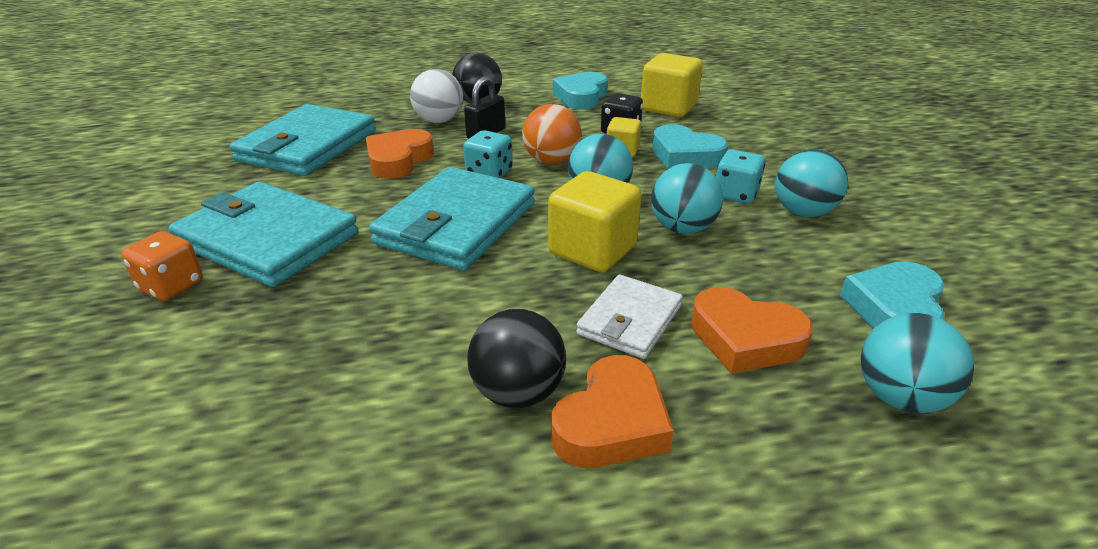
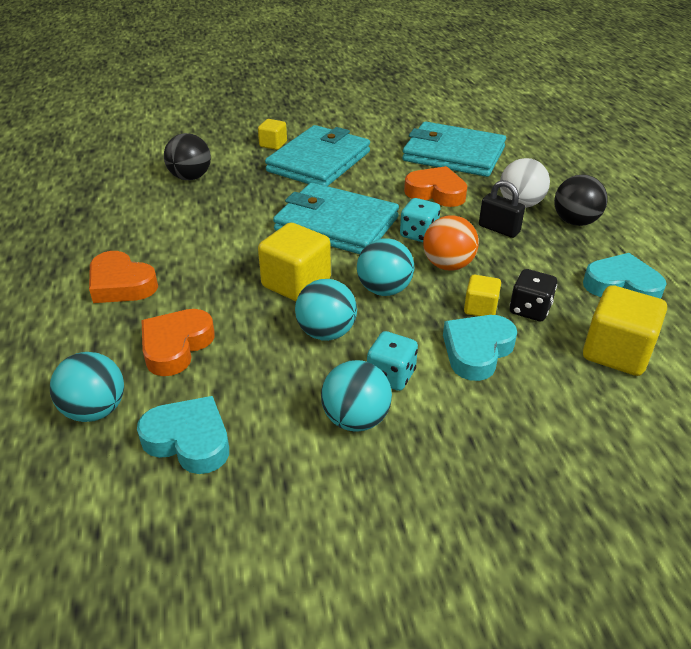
camera: 90 degrees right, 5 degrees up
orange dice [121,231,203,301] -> yellow cube [258,119,287,150]
black ball [468,309,566,408] -> black ball moved to [164,133,211,180]
white wallet [576,275,683,359] -> none

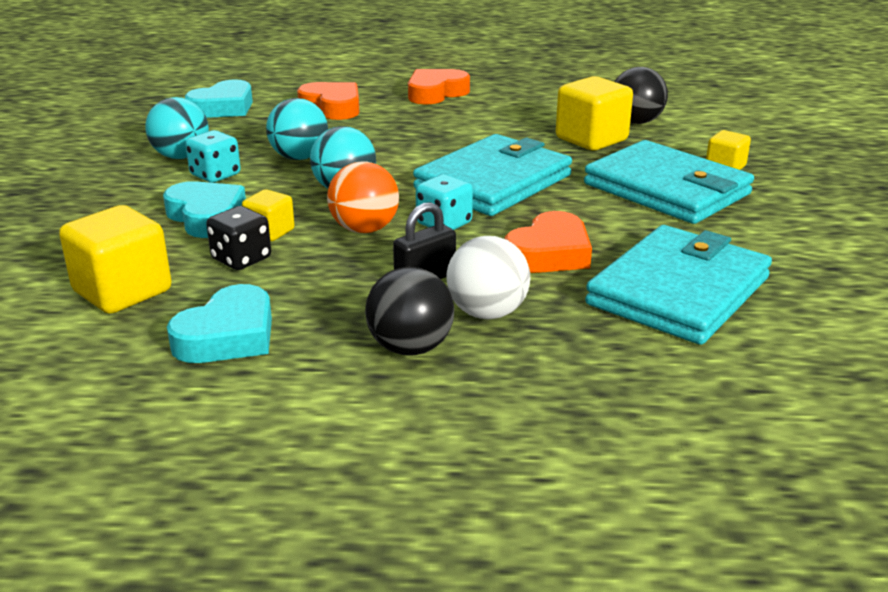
camera: 105 degrees right, 10 degrees down
turquoise ball [50,352,124,422] -> none
yellow cube [258,223,331,301] -> yellow cube moved to [556,76,633,151]

